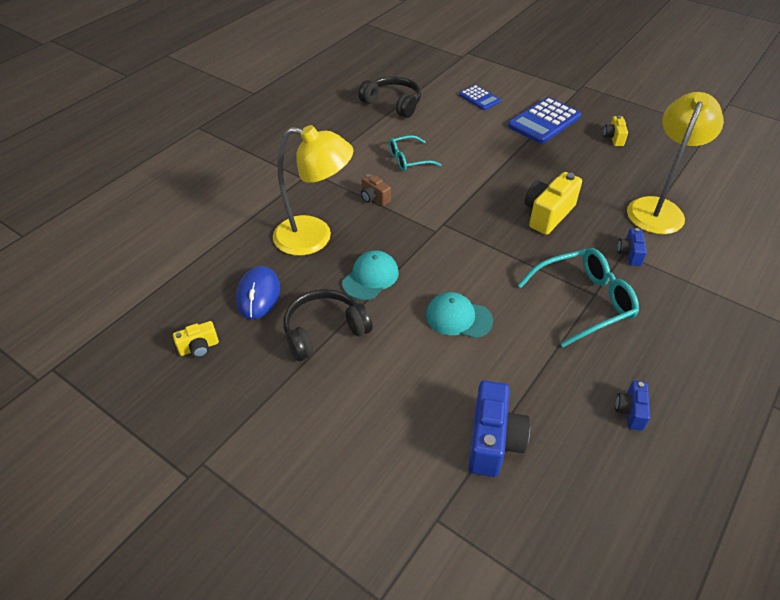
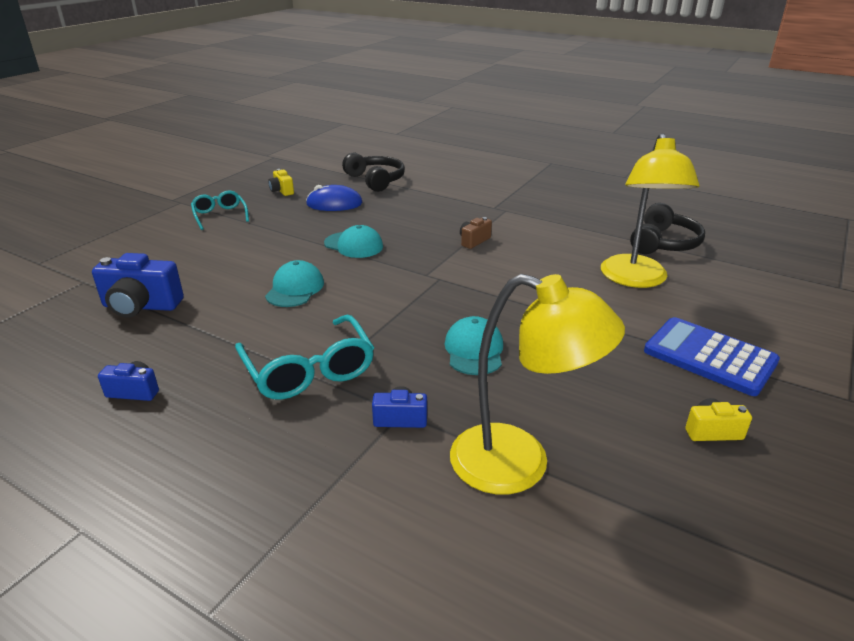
camera: 85 degrees right, 15 degrees down
yellow lamp [273,125,353,256] -> yellow lamp moved to [601,133,699,288]
black headphones [283,289,373,361] -> black headphones moved to [342,152,405,192]
turquoise glasses [389,135,442,171] -> turquoise glasses moved to [191,191,249,230]
blue calculator [459,85,501,110] -> none
yellow camera [525,172,582,235] -> turquoise cap [444,316,503,375]

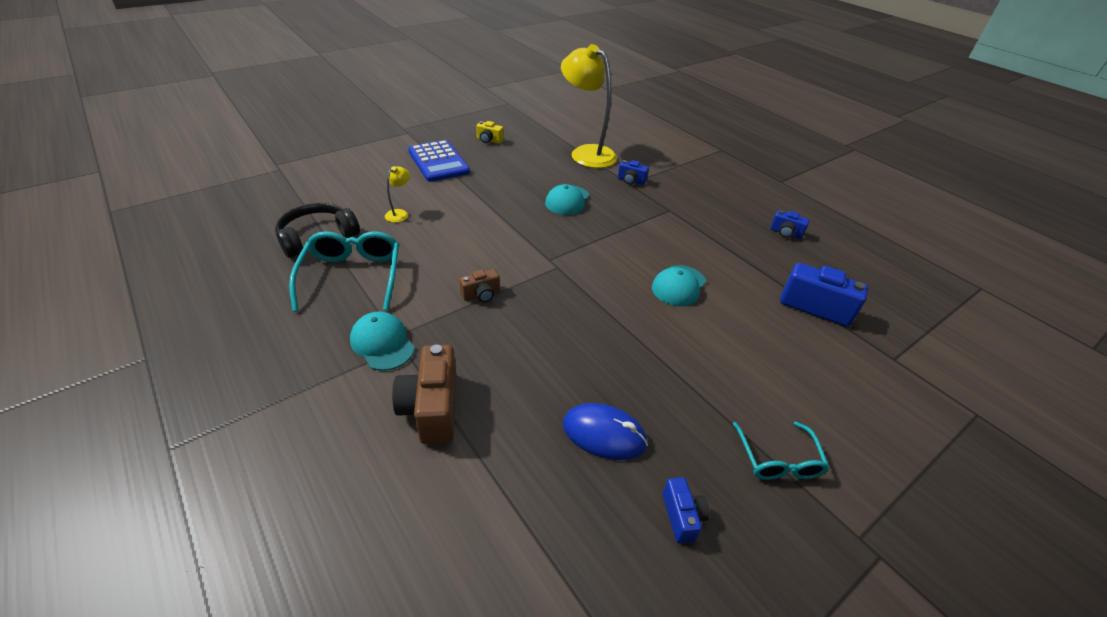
camera: 160 degrees left, 10 degrees up
turquoise glasses [235,315,374,400] -> turquoise glasses moved to [289,231,399,312]
yellow camera [268,169,294,196] -> blue camera [663,477,710,544]
turquoise cap [324,225,383,258] -> turquoise cap moved to [350,312,415,371]
black headphones [342,152,405,192] -> none
yellow lamp [601,133,699,288] -> yellow lamp [385,166,410,222], size x0.41
none -> brown camera [392,345,457,444]

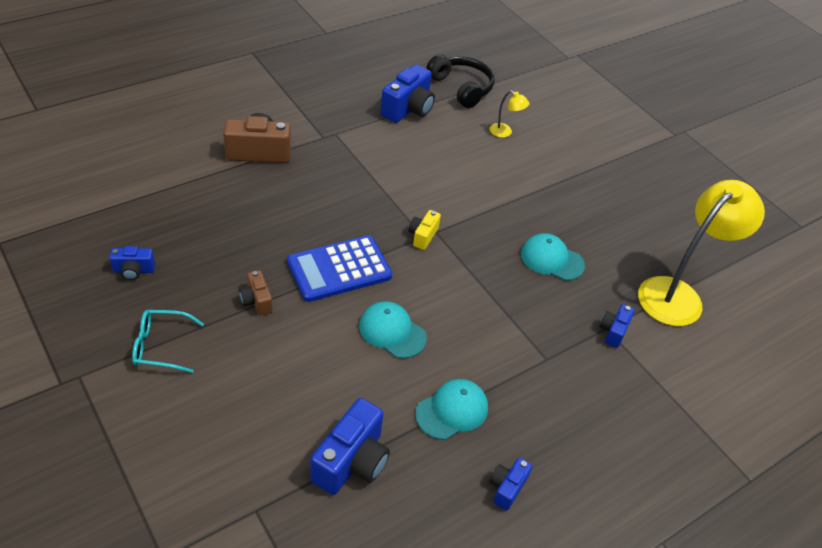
camera: 90 degrees right, 5 degrees up
turquoise glasses [289,231,399,312] -> blue camera [380,64,435,123]
turquoise cap [350,312,415,371] -> turquoise cap moved to [415,379,488,440]
blue calculator [408,140,470,182] -> blue calculator moved to [287,235,392,302]
brown camera [459,269,500,302] -> brown camera moved to [239,270,273,316]
yellow camera [476,121,504,144] -> yellow camera moved to [409,210,441,250]
blue mouse [563,403,648,460] -> none

